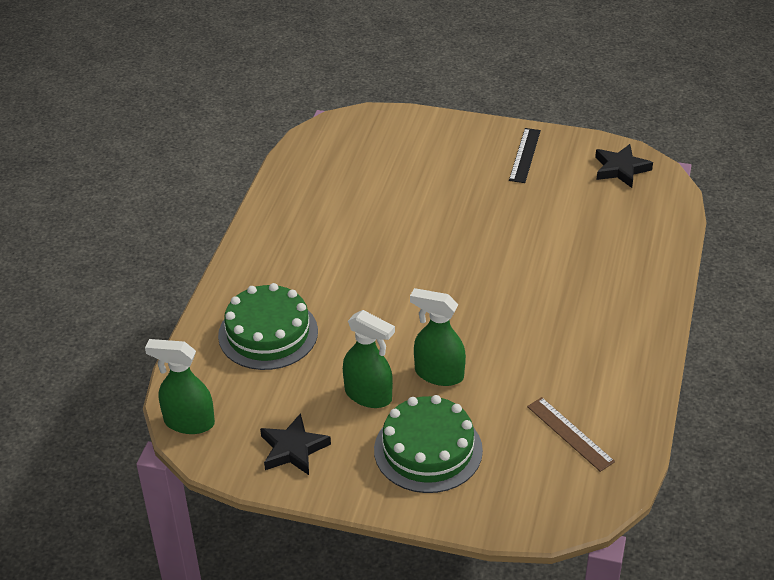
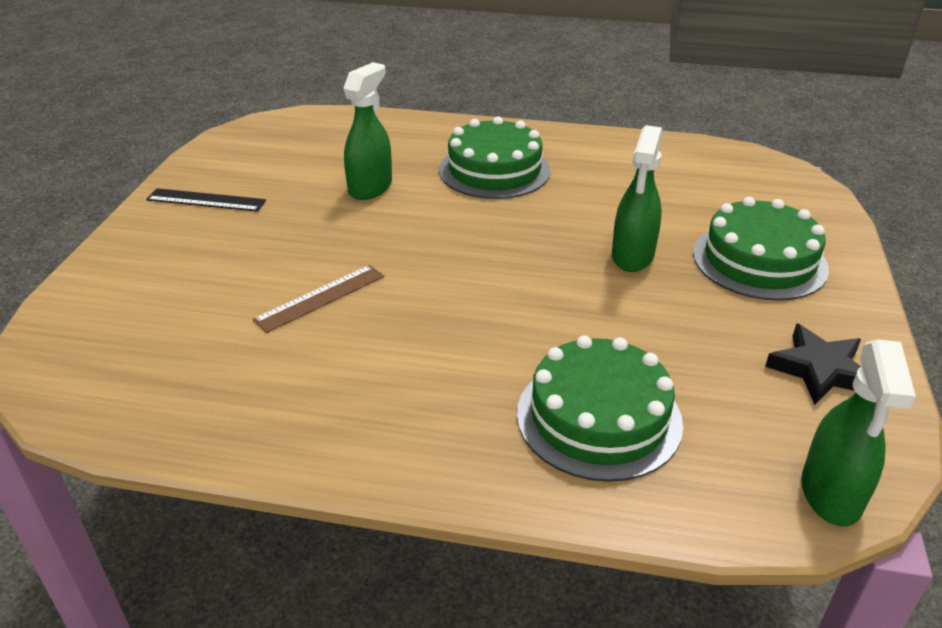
camera: 95 degrees left, 5 degrees down
green spray bottle [343,310,395,408] -> green spray bottle moved to [343,62,392,200]
brown ruler [527,397,615,472] -> brown ruler moved to [253,265,384,333]
black star [595,144,653,188] -> none
none -> green cake [439,116,551,199]

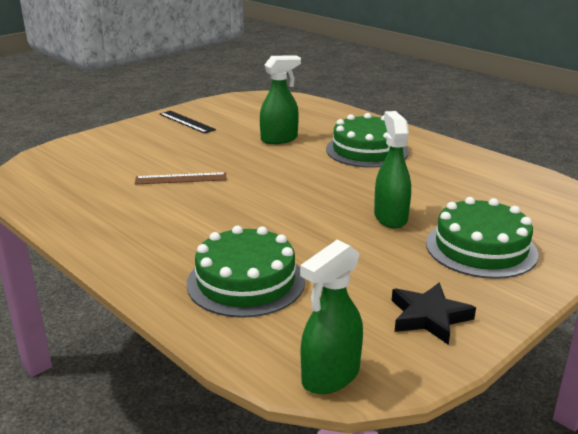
camera: 35 degrees right, 10 degrees down
green spray bottle [612,125,662,272] -> green spray bottle turned 120 degrees clockwise [374,111,411,228]

